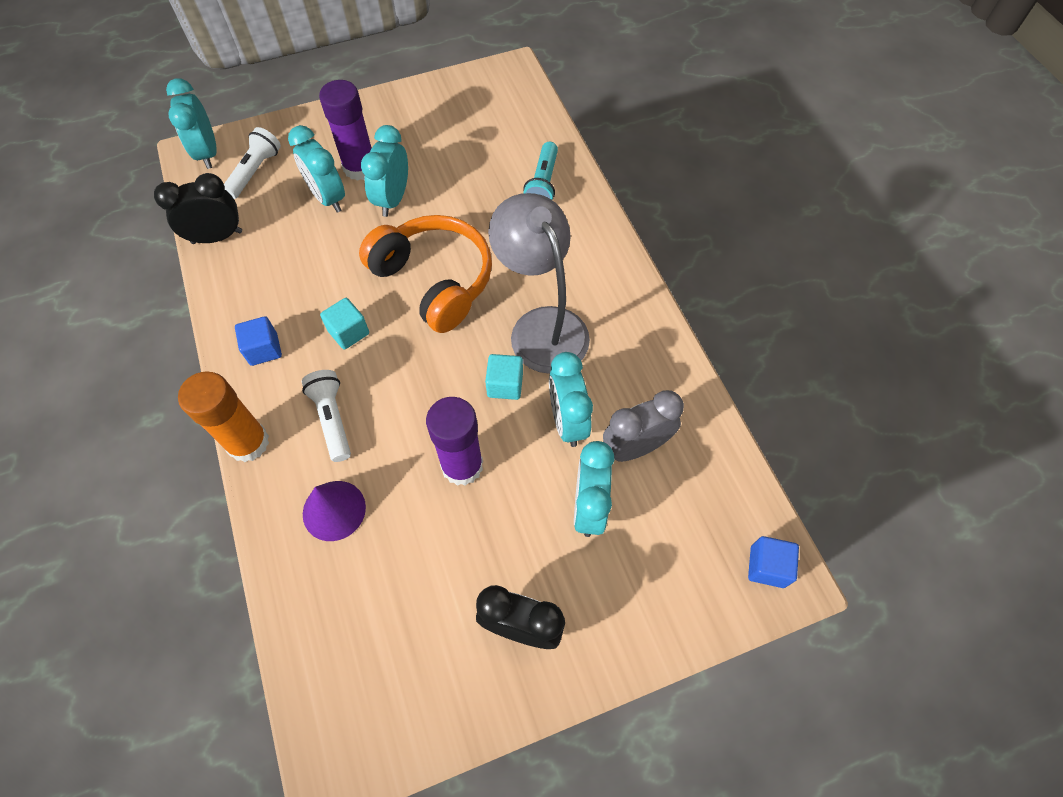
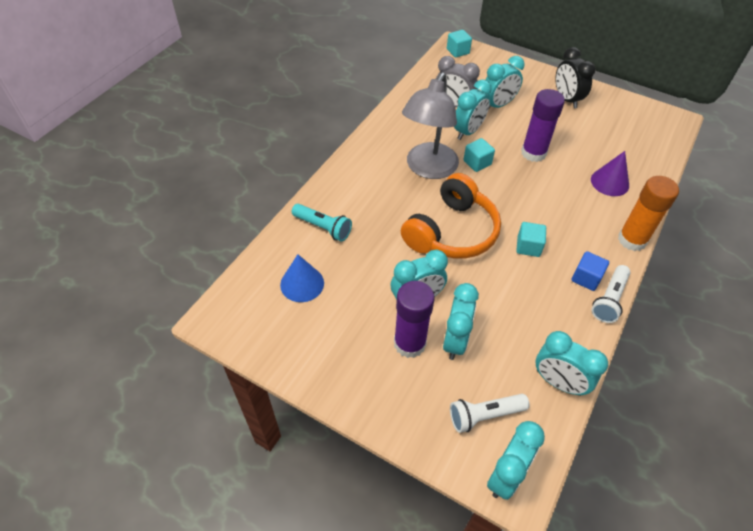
camera: 130 degrees left, 10 degrees down
black clock [154,173,242,244] -> turquoise clock [536,331,608,396]
white flashlight [302,370,351,462] -> white flashlight moved to [592,265,630,323]
orange headphones [359,215,492,333] -> orange headphones turned 150 degrees counterclockwise [401,173,501,259]
turquoise flashlight [523,142,558,200] -> turquoise flashlight turned 60 degrees clockwise [292,204,352,242]
blue cube [748,536,799,588] -> turquoise cube [447,30,472,58]
none -> blue cone [280,254,324,302]

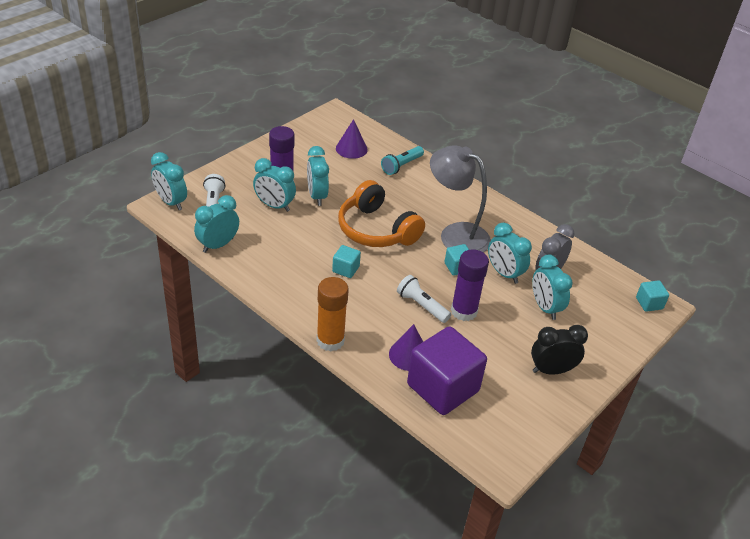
camera: 100 degrees right, 10 degrees down
blue cone [280,254,324,302] -> purple cone [336,119,368,159]
blue cube [572,251,609,291] -> none
white flashlight [592,265,630,323] -> white flashlight moved to [397,275,451,323]
none -> purple cube [407,326,487,415]

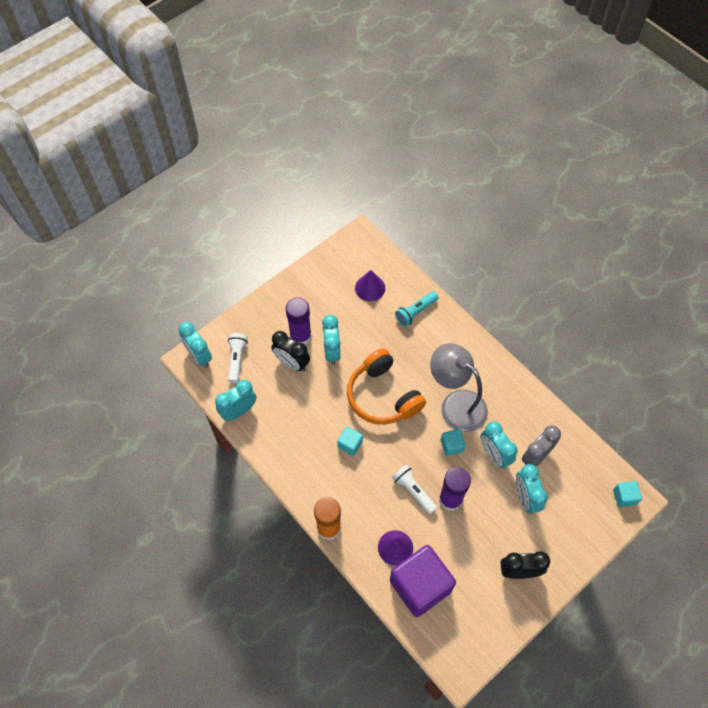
camera: 10 degrees right, 20 degrees up
turquoise clock [253,158,296,212] -> black clock [271,331,310,371]

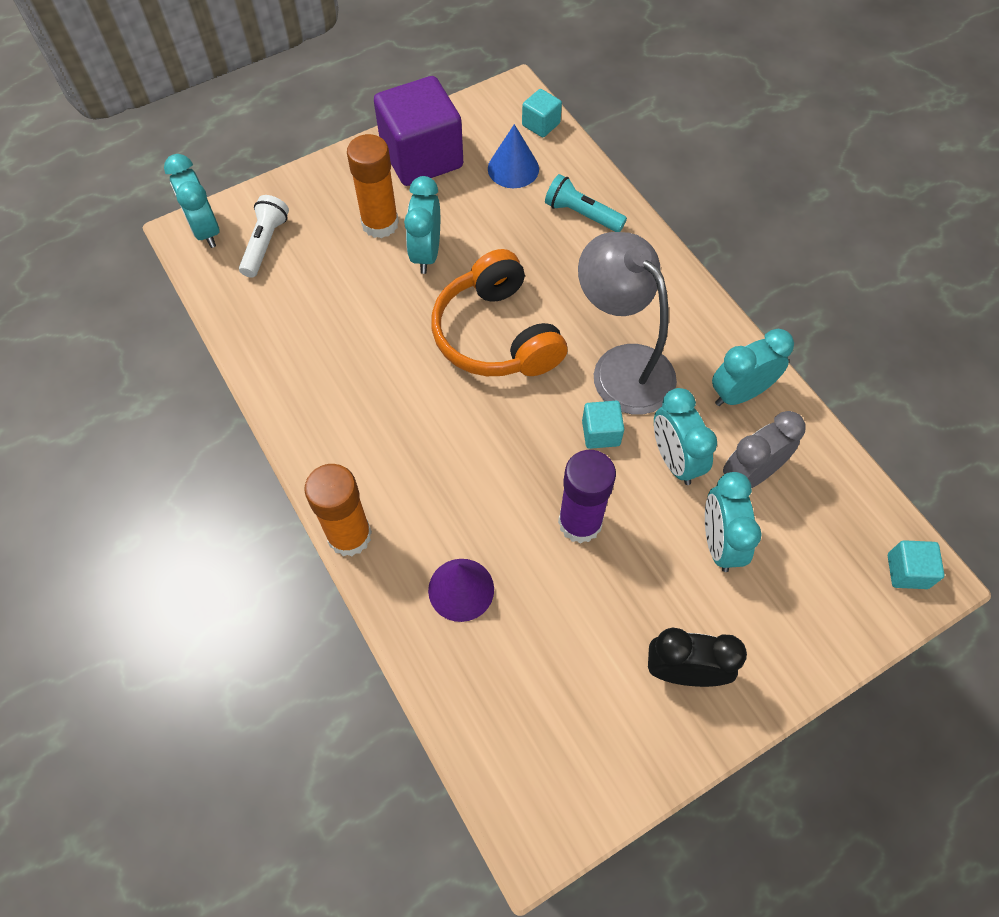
camera: 10 degrees right, 0 degrees up
turquoise clock [215,380,256,421] -> turquoise clock moved to [712,329,794,406]
black clock [271,331,310,371] -> none
purple glue stick [285,297,312,344] -> orange glue stick [347,134,399,238]
turquoise cube [337,427,363,456] -> turquoise cube moved to [522,89,562,137]
purple cone [355,270,385,301] -> blue cone [488,124,539,188]
purple cube [390,545,456,617] -> purple cube moved to [374,76,463,186]
white flashlight [392,465,437,514] -> none
turquoise flashlight [395,291,439,327] -> turquoise flashlight turned 60 degrees clockwise [545,174,627,232]

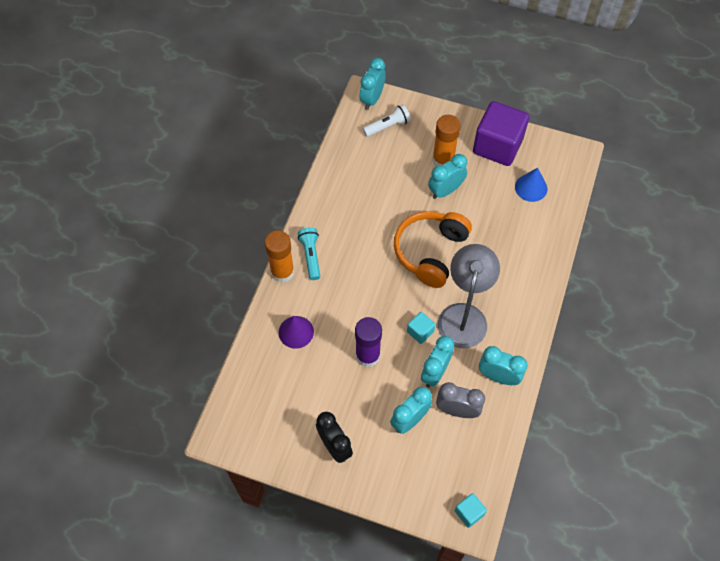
camera: 50 degrees right, 0 degrees up
turquoise cube [522,89,562,137] -> none
turquoise flashlight [545,174,627,232] -> turquoise flashlight moved to [298,228,320,280]

